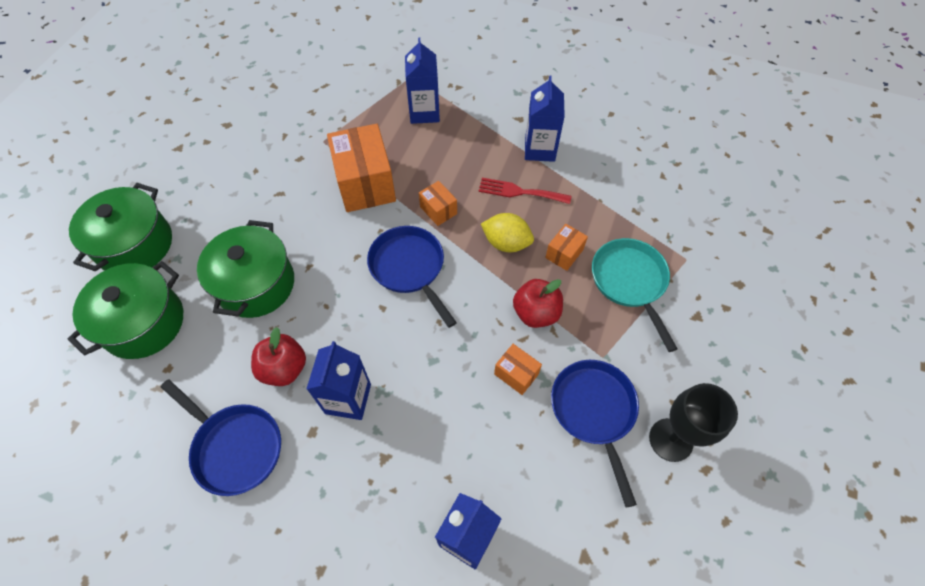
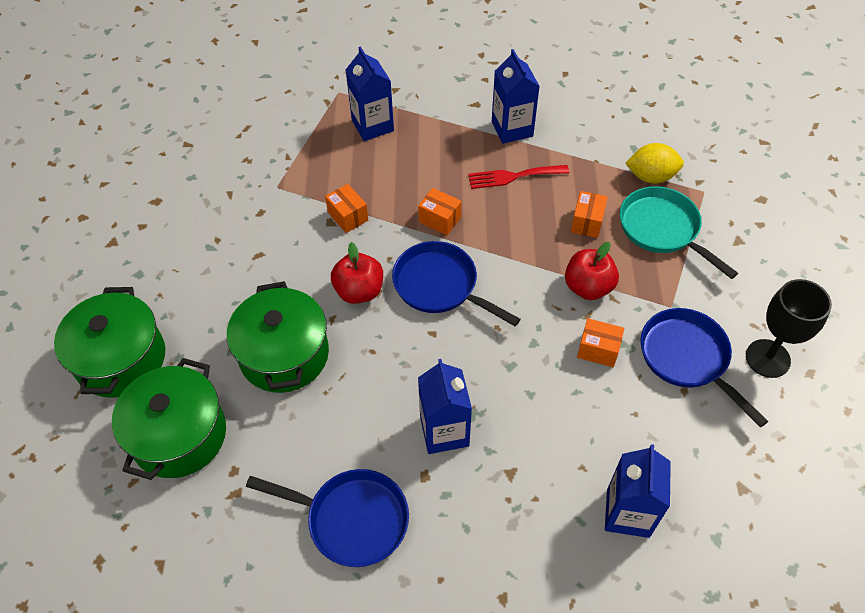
camera: 20 degrees left, 5 degrees down
red apple [251,327,306,386] -> red apple moved to [331,242,383,304]
orange box [327,124,396,212] -> orange box [325,184,368,233], size x0.48
yellow lemon [481,213,534,252] -> yellow lemon moved to [625,143,684,184]

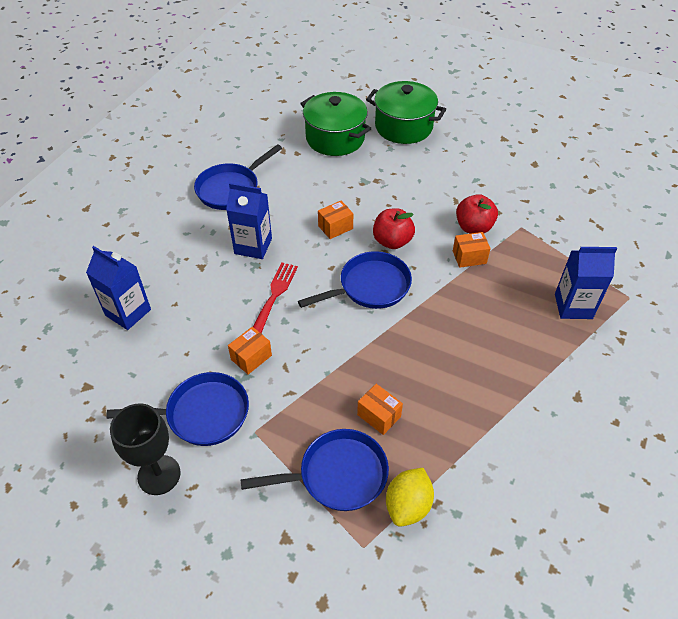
camera: 115 degrees right, 5 degrees down
green pot [227,281,329,393] -> none
orange box [418,188,461,235] -> orange box moved to [318,201,353,239]
red fork [468,165,569,189] -> red fork moved to [253,263,298,333]
blue carton [492,49,540,144] -> none
red apple [565,242,619,300] -> red apple moved to [456,194,498,234]
turquoise pan [620,186,738,279] -> blue pan [240,429,389,511]

